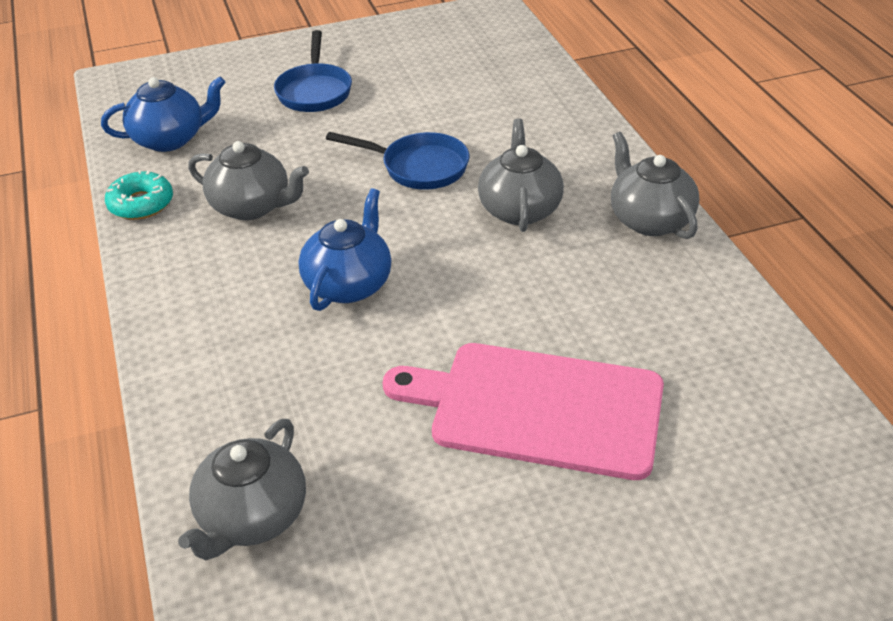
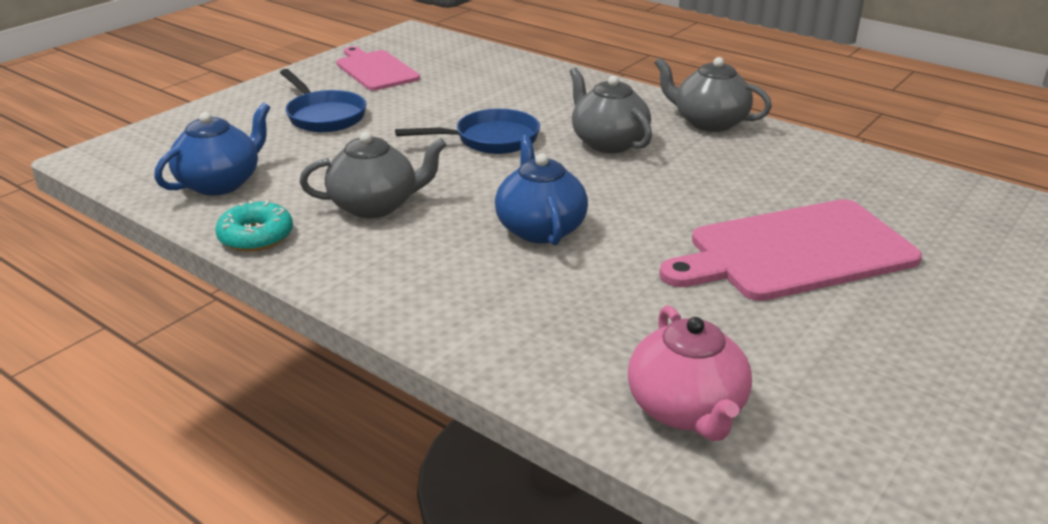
camera: 35 degrees left, 10 degrees down
grey teapot [178,419,306,560] -> pink teapot [628,305,752,441]
none -> pink cutting board [336,46,420,91]

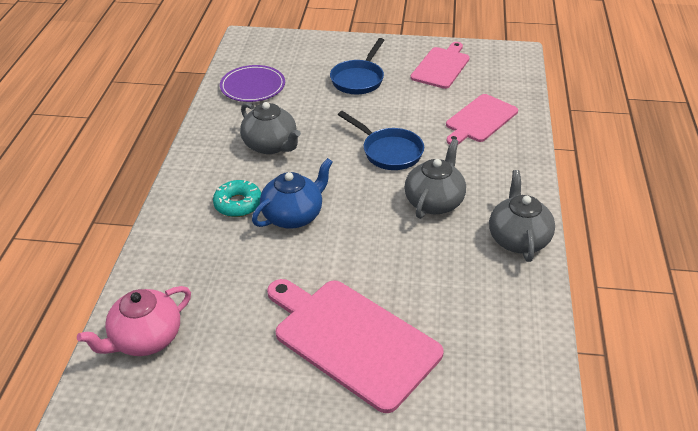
camera: 60 degrees right, 10 degrees up
blue teapot [154,102,271,196] -> purple plate [220,65,285,102]
turquoise donut [215,200,293,252] -> turquoise donut moved to [213,180,261,217]
none -> pink cutting board [446,94,518,145]

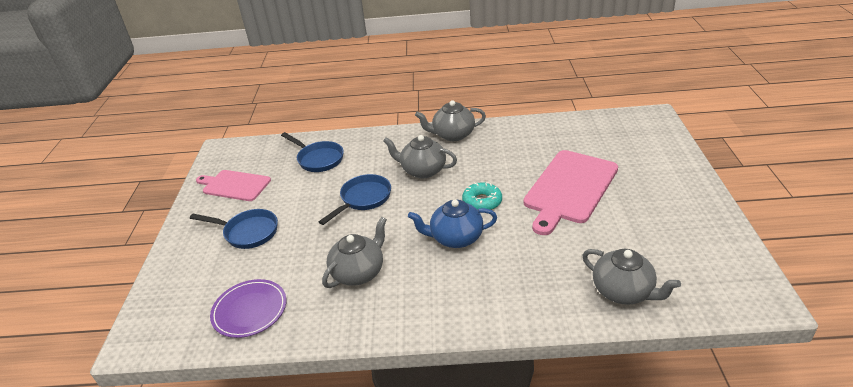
camera: 95 degrees left, 5 degrees down
pink teapot [77,286,191,356] -> grey teapot [582,249,681,305]
turquoise donut [213,180,261,217] -> turquoise donut moved to [462,182,502,210]
blue teapot [252,158,333,229] -> blue teapot turned 45 degrees counterclockwise [408,200,497,248]
pink cutting board [446,94,518,145] -> blue pan [281,132,344,172]

